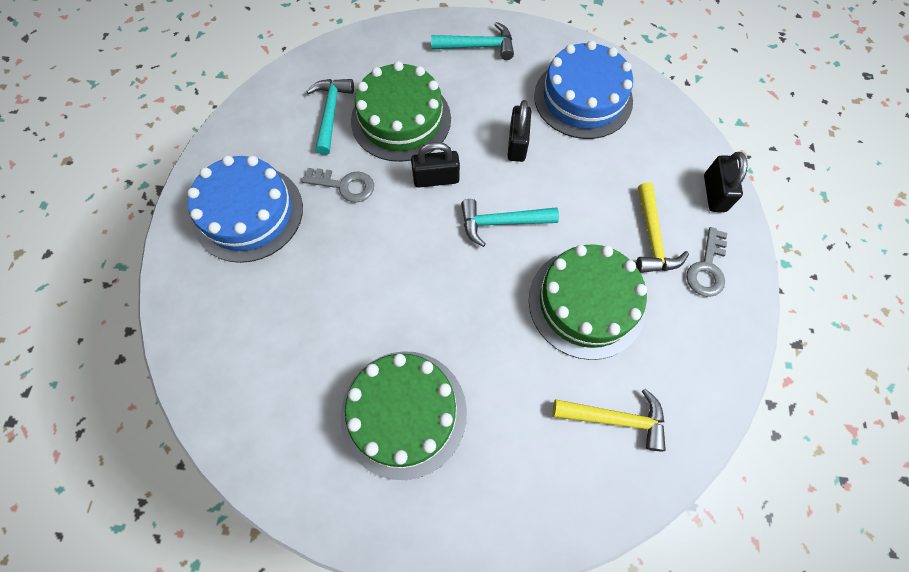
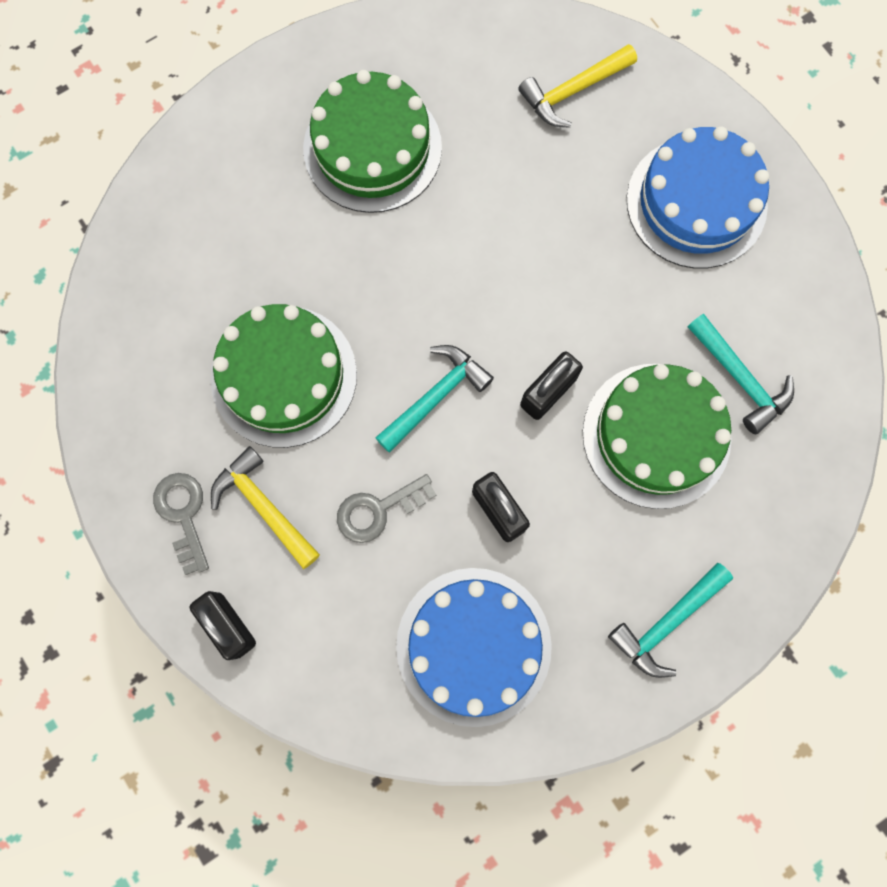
camera: 140 degrees right, 10 degrees up
grey key [302,168,374,202] -> grey key moved to [337,474,437,543]
yellow hammer [553,389,666,451] -> yellow hammer moved to [518,44,637,128]

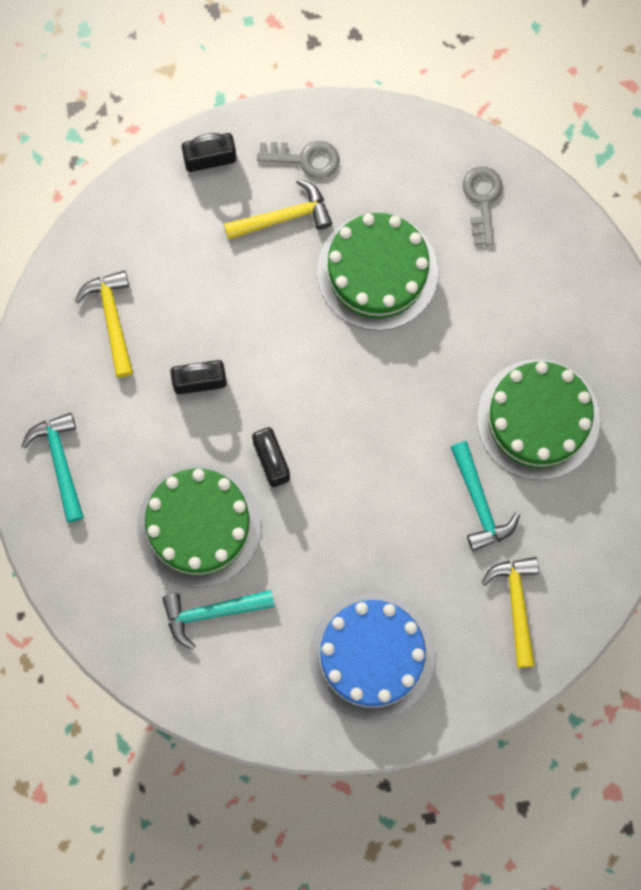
camera: 115 degrees right, 0 degrees up
grey key [337,474,437,543] -> grey key moved to [463,166,503,246]
turquoise hammer [375,345,494,453] -> turquoise hammer moved to [451,441,520,551]
blue cake [396,568,552,727] -> yellow hammer [75,270,133,378]

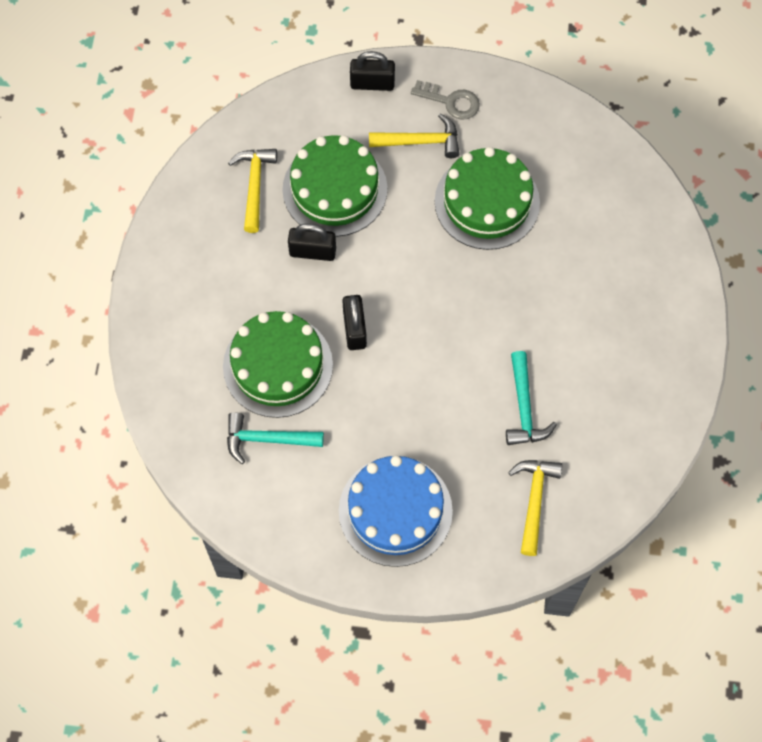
camera: 15 degrees right, 10 degrees down
turquoise hammer [22,413,84,523] -> none
grey key [463,166,503,246] -> none
green cake [477,359,600,480] -> green cake moved to [282,135,387,237]

